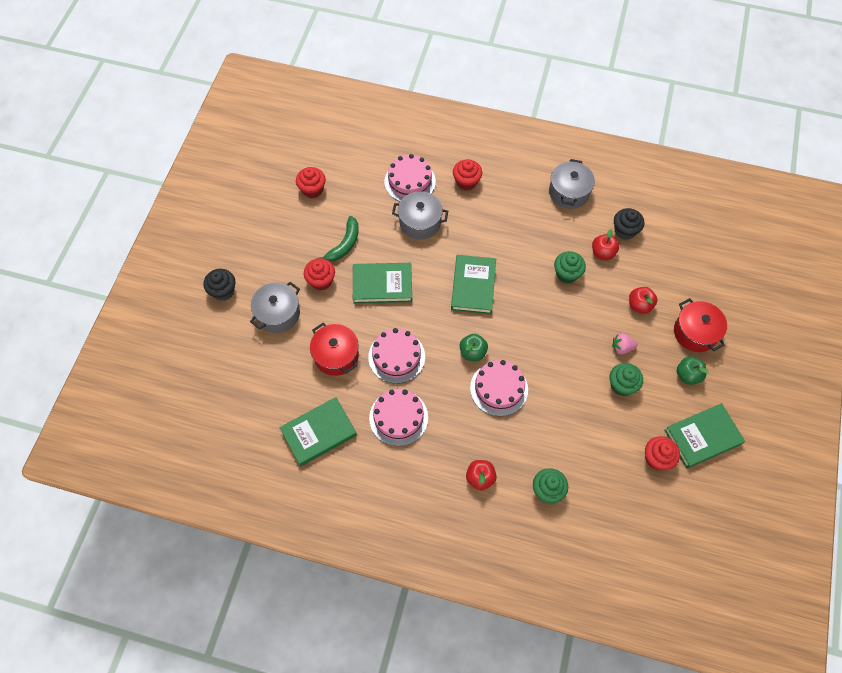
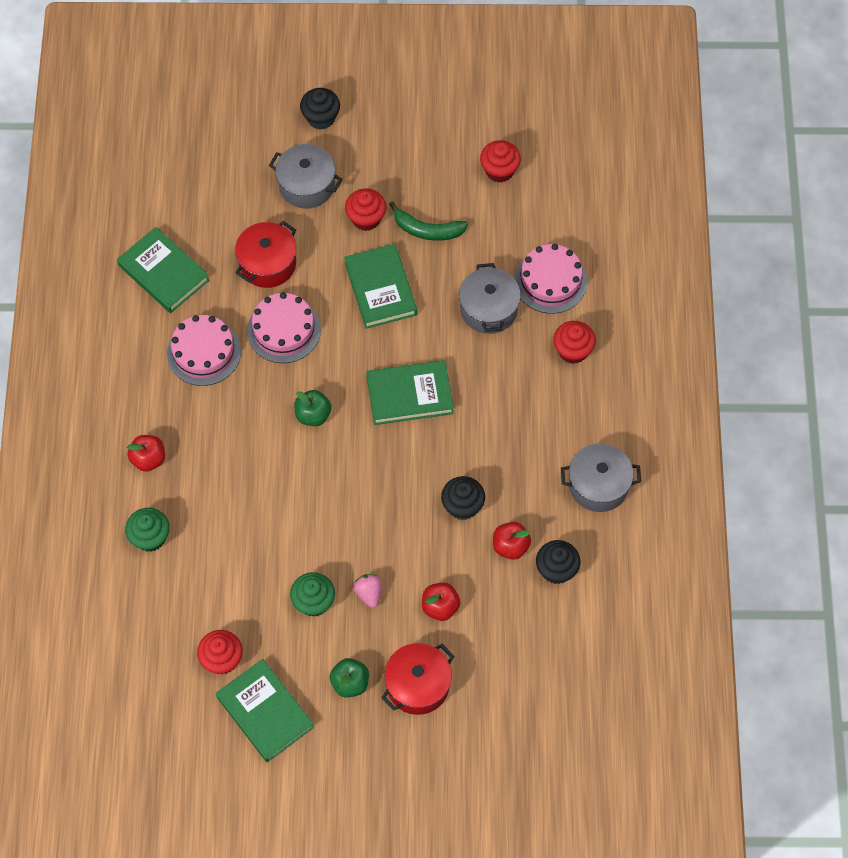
camera: 75 degrees right, 0 degrees up
pink cake [470,360,528,416] -> none
green cupcake [554,251,586,284] -> black cupcake [441,476,485,520]

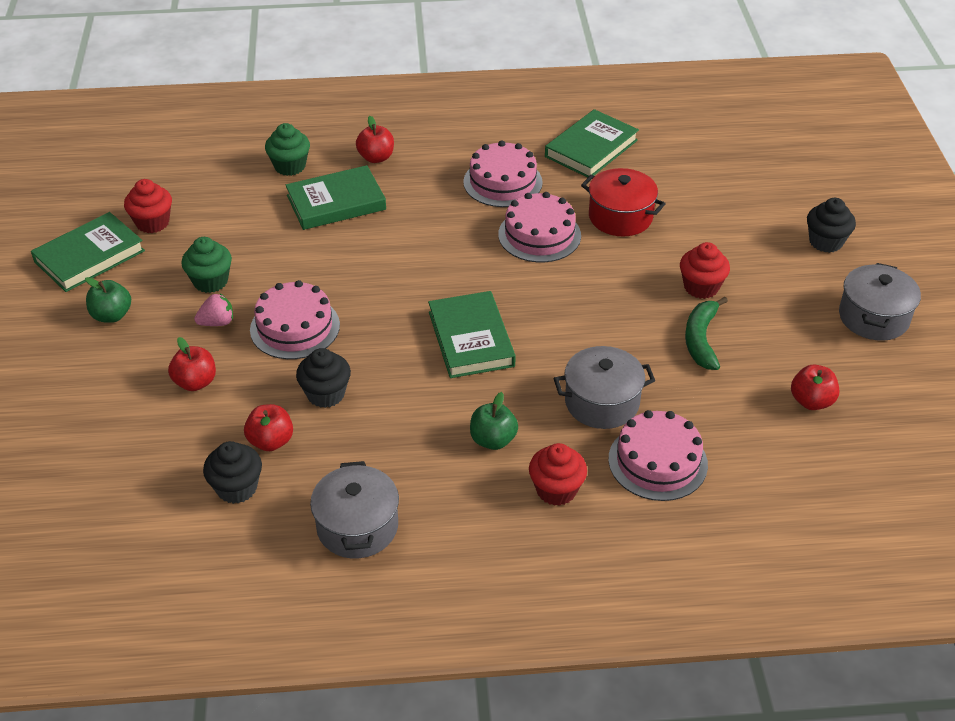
camera: 85 degrees right, 20 degrees down
grey pot [269,144,343,209] -> grey pot moved to [839,263,921,341]
green apple [294,390,331,426] -> green apple moved to [470,392,518,450]
green book [344,244,417,329] -> green book moved to [285,165,386,230]
red pot [381,643,454,715] -> none
red cupcake [480,140,521,183] -> red apple [791,365,839,410]
none -> pink cake [250,280,340,359]

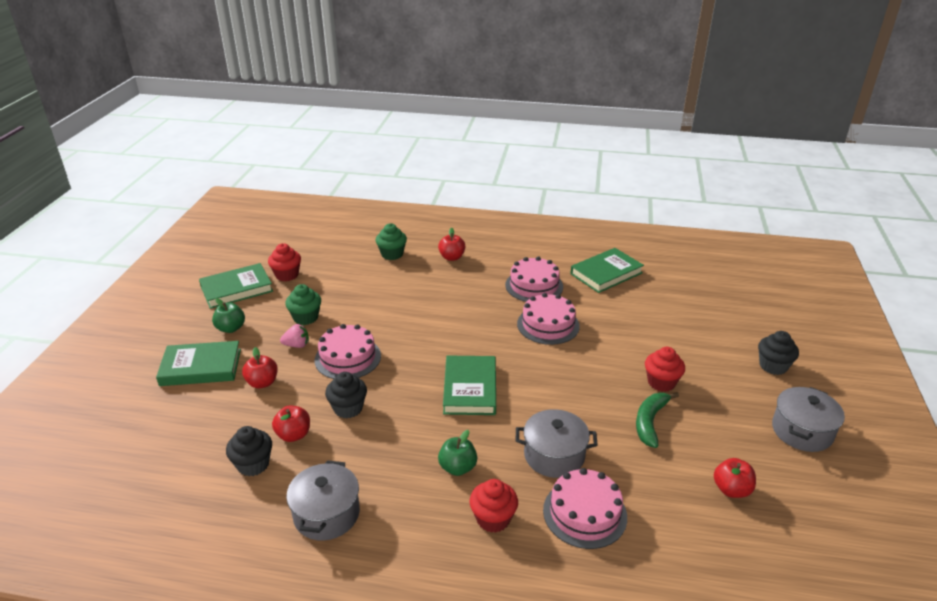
camera: 15 degrees right, 10 degrees down
green book [285,165,386,230] -> green book moved to [156,341,241,386]
red pot [581,168,666,236] -> none

